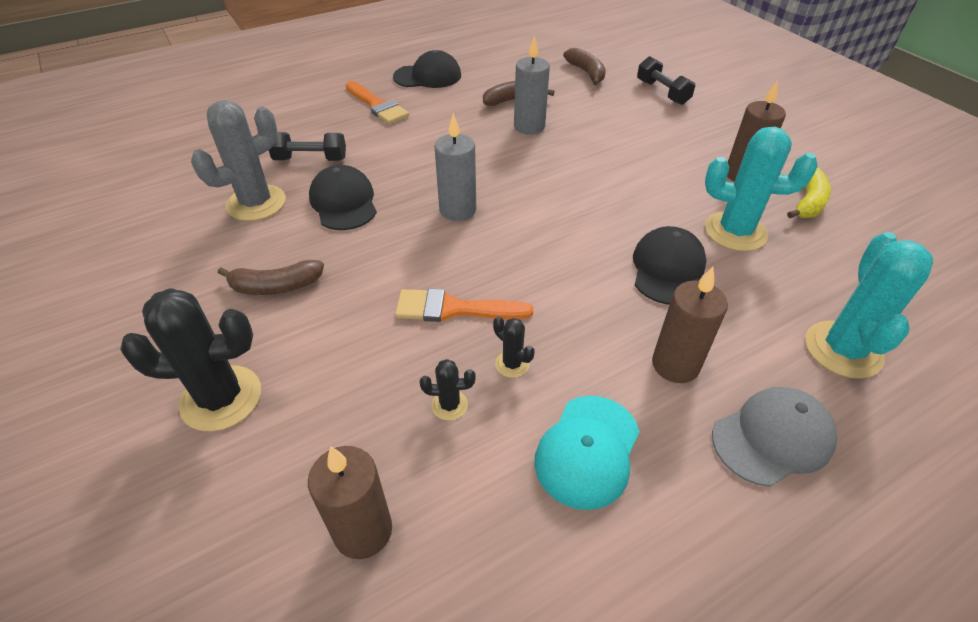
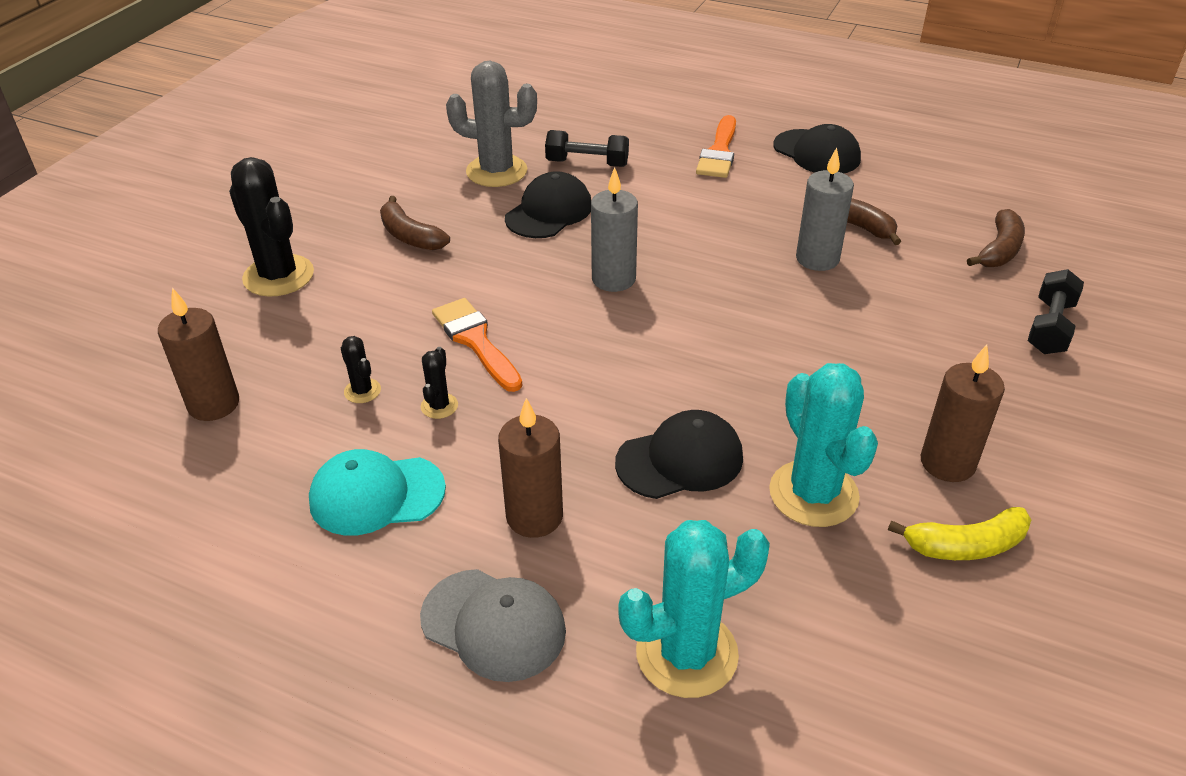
camera: 55 degrees right, 5 degrees down
black dumbbell [269,132,346,161] -> black dumbbell turned 45 degrees counterclockwise [545,130,629,167]

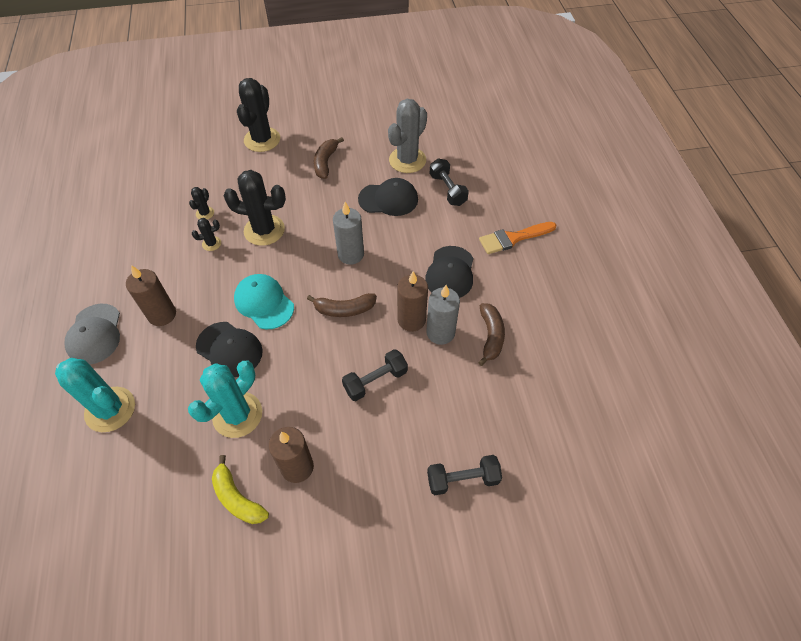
camera: 55 degrees right, 15 degrees up
brown candle [158,288,239,421] -> brown candle moved to [397,271,428,332]
turquoise cap [309,449,446,536] -> turquoise cap moved to [234,274,294,330]
orange brush [432,298,522,392] -> black cactus [224,170,286,246]
grey cactus [446,61,537,187] -> grey cactus turned 60 degrees clockwise [388,99,427,173]
black cap [773,124,861,174] -> black cap moved to [425,246,473,298]
brown banana [967,209,1025,267] -> brown banana moved to [307,293,377,317]
none -> black dumbbell [342,349,408,401]

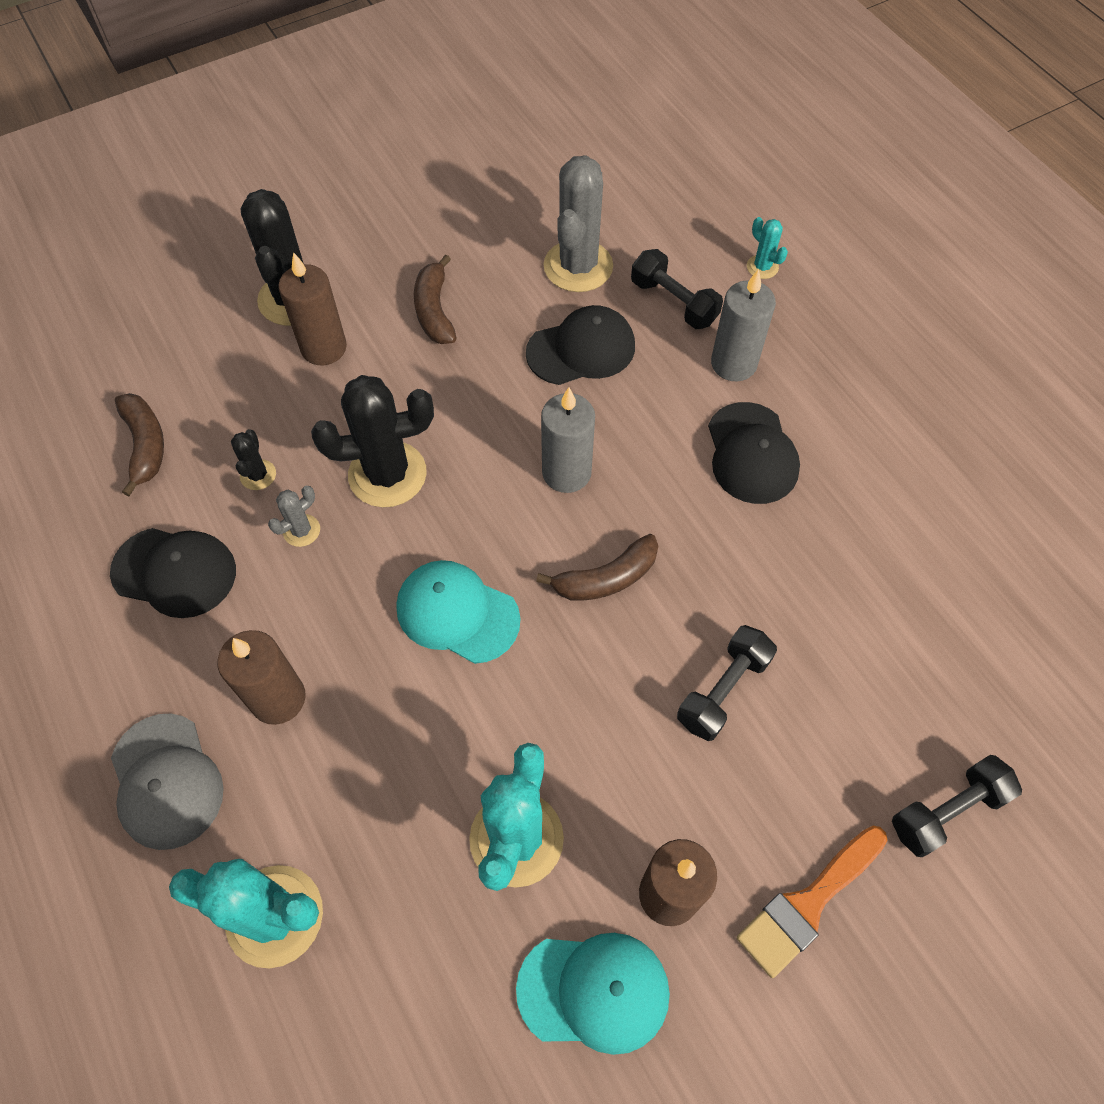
camera: 20 degrees left, 5 degrees up
black cactus [191,218,221,251] -> grey cactus [268,486,320,547]
black cap [196,322,263,377] -> black cap moved to [110,528,236,618]
yellow banana [212,455,269,524] -> turquoise cap [516,933,670,1055]
brown candle [397,271,428,332] -> brown candle moved to [278,252,347,365]
grey candle [426,285,460,345] -> grey candle moved to [711,269,776,381]
brown banana [478,303,505,366] -> brown banana moved to [115,393,164,496]
orange brush [479,222,556,254] -> orange brush moved to [737,826,887,978]
none -> turquoise cactus [747,217,788,279]

